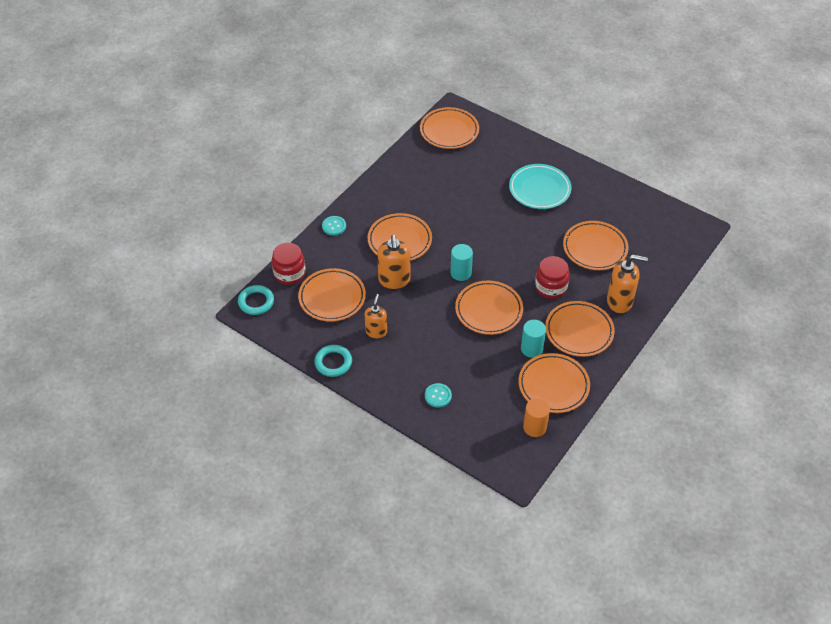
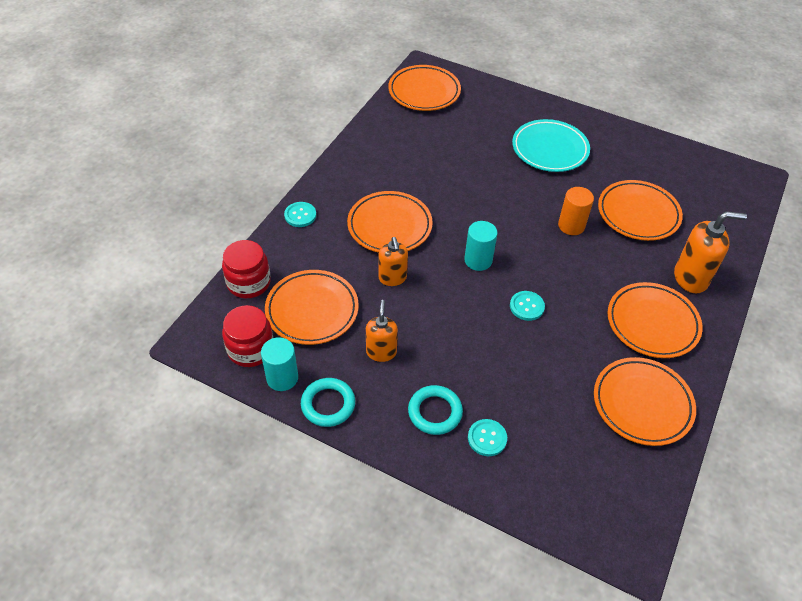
camera: 10 degrees left, 0 degrees up
turquoise ring [238,285,274,315] -> turquoise ring moved to [408,385,463,435]
orange soap dispenser [377,234,411,289] -> orange soap dispenser [379,237,408,286], size x0.66
orange plate [455,280,523,335] -> turquoise button [510,291,545,321]
turquoise cylinder [521,320,546,358] -> turquoise cylinder moved to [261,337,298,391]
orange cylinder [523,398,550,437] -> orange cylinder moved to [558,187,594,235]
red jar [535,256,570,299] -> red jar moved to [222,305,273,367]

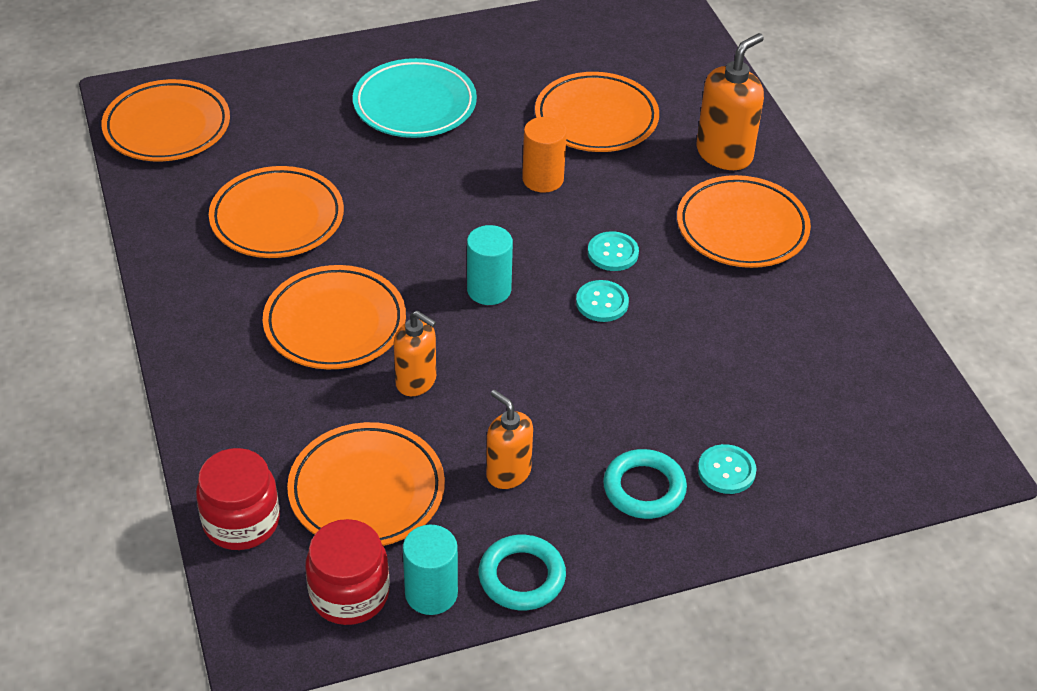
camera: 45 degrees left, 5 degrees down
turquoise button [284,202,316,227] -> turquoise button moved to [588,231,639,271]
orange plate [594,357,696,446] -> orange plate moved to [209,166,344,258]

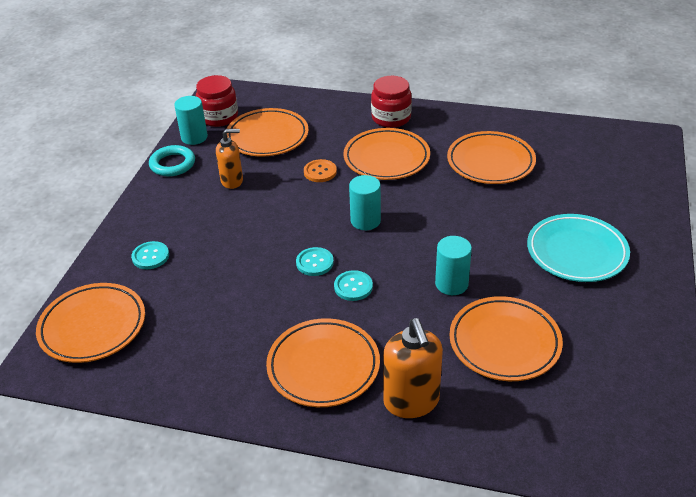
camera: 125 degrees right, 5 degrees down
orange plate [102,79,230,161] -> orange plate moved to [36,283,145,363]
red jar [196,448,280,550] -> red jar moved to [371,76,412,128]
orange soap dispenser [394,310,436,396] -> orange button [304,159,337,182]
orange cylinder [522,117,567,193] -> turquoise cylinder [435,236,472,295]
turquoise ring [603,449,687,519] -> none

